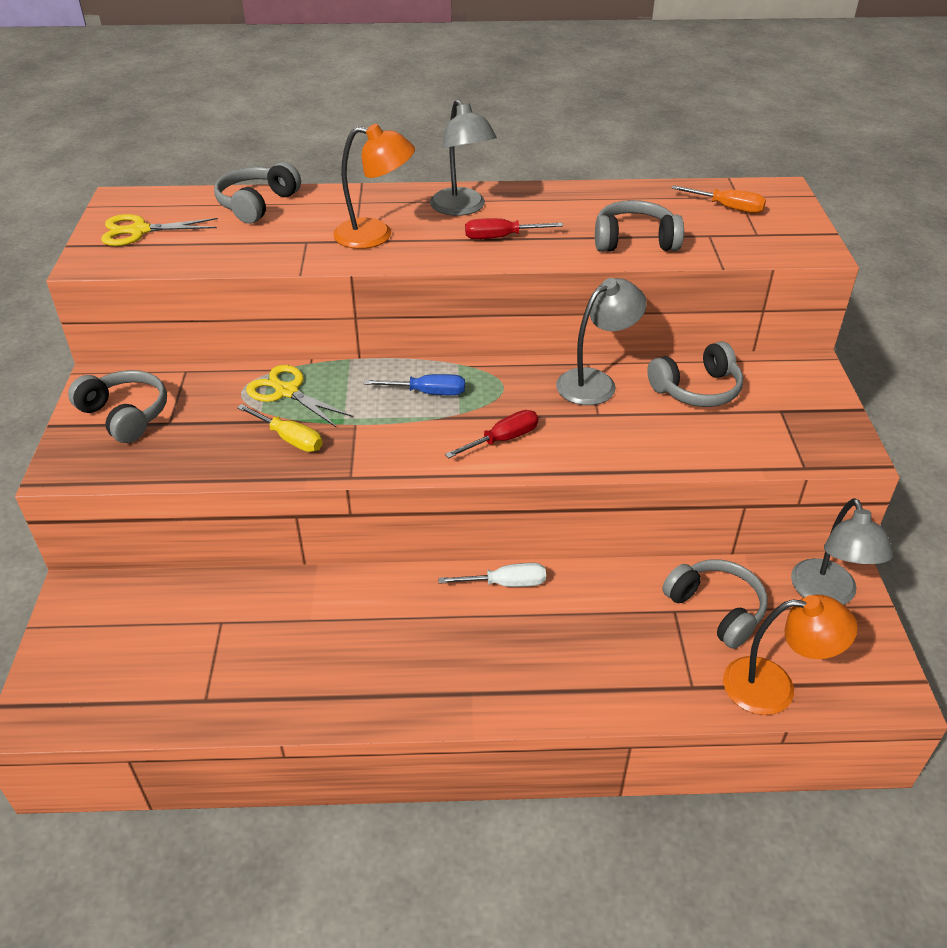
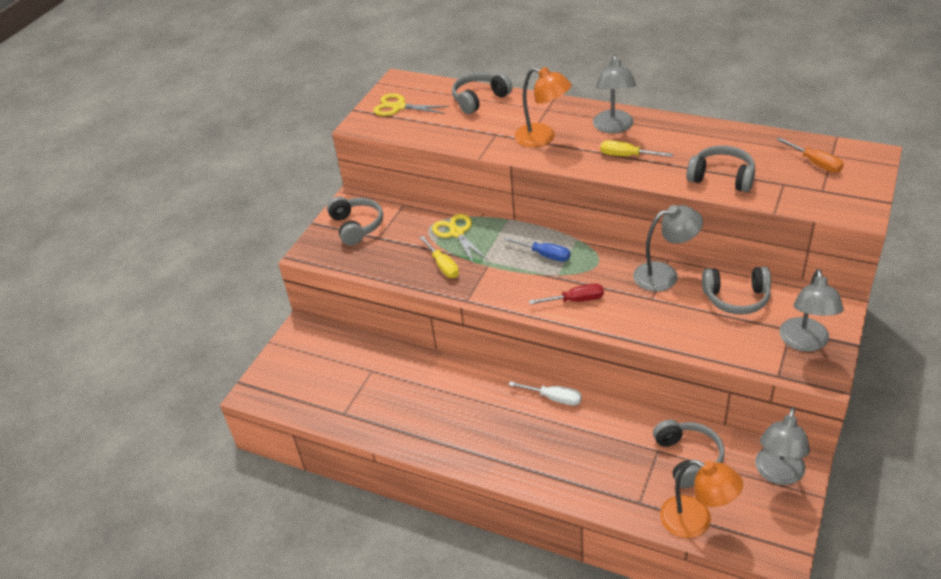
camera: 30 degrees right, 0 degrees up
red screwdriver [465,218,563,239] -> yellow screwdriver [600,140,673,157]
none -> grey lamp [780,269,844,352]

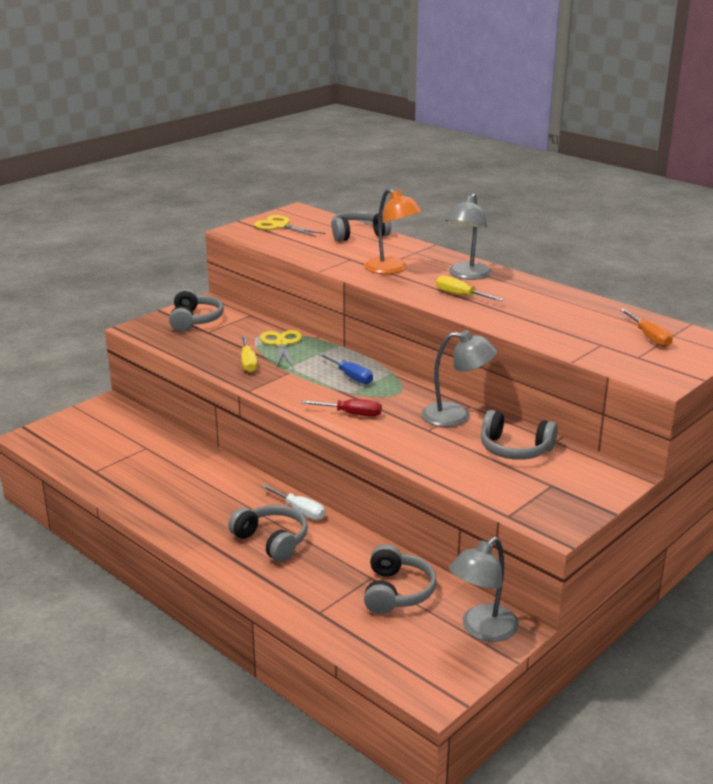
camera: 15 degrees right, 15 degrees down
orange lamp [660,460,743,538] -> none
grey headphones [686,145,755,192] -> grey headphones moved to [228,505,308,562]
grey lamp [780,269,844,352] -> none

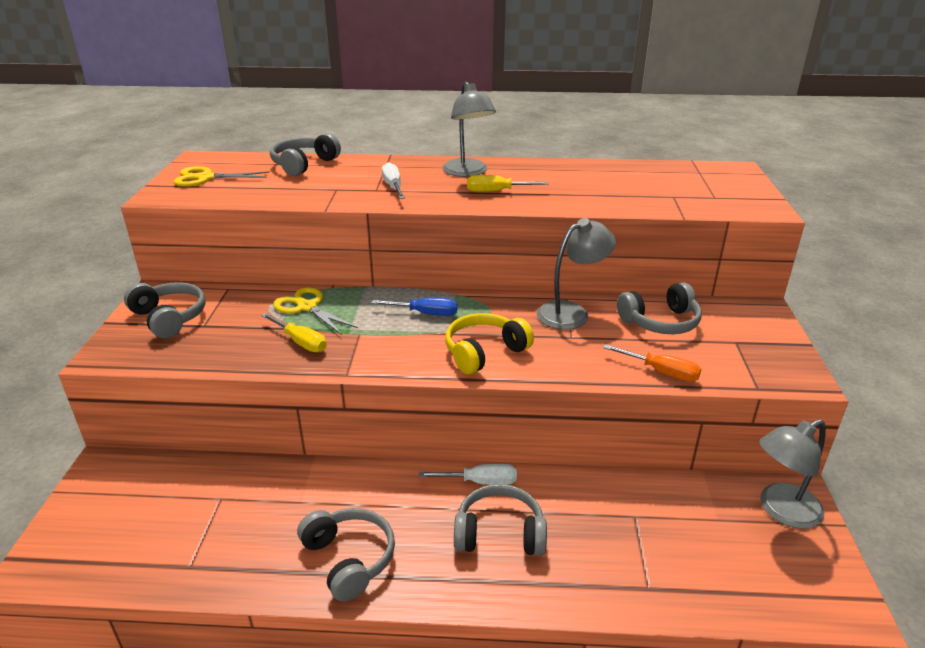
camera: 40 degrees left, 5 degrees up
red screwdriver [302,399,382,416] -> yellow headphones [445,313,534,374]
grey headphones [364,544,437,614] -> grey headphones moved to [297,508,395,602]
orange lamp [365,188,422,274] -> white screwdriver [382,162,405,199]
grey lamp [449,537,519,642] -> grey lamp turned 60 degrees clockwise [759,419,826,529]
orange screwdriver [620,309,673,347] -> orange screwdriver moved to [603,344,701,382]

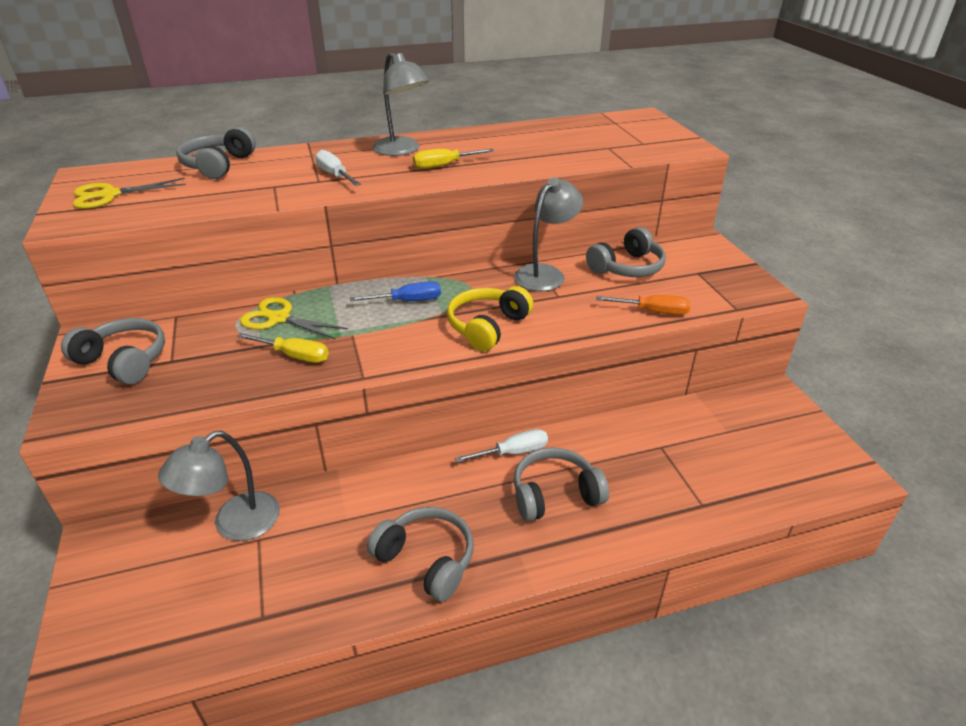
camera: 20 degrees left, 5 degrees up
grey lamp [759,419,826,529] -> grey lamp moved to [158,431,280,541]

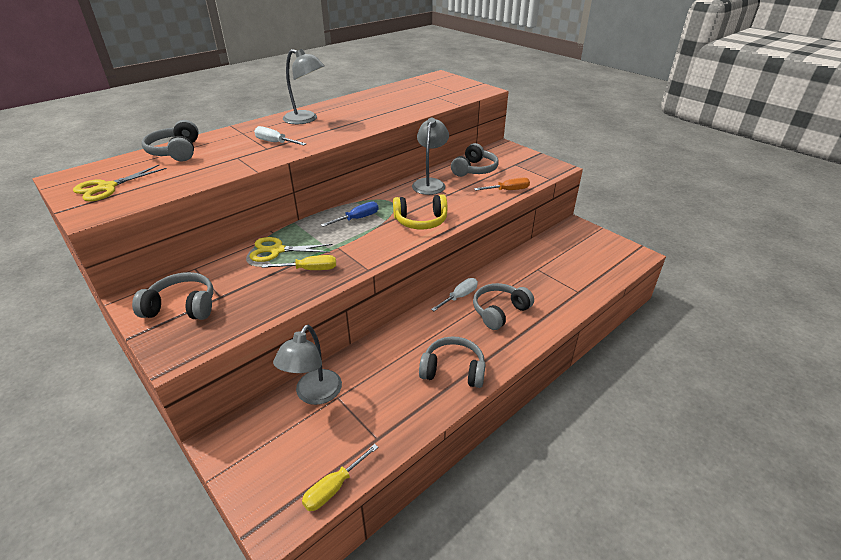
camera: 25 degrees left, 0 degrees up
yellow screwdriver [413,149,494,169] -> yellow screwdriver moved to [302,444,378,511]
yellow headphones [447,286,533,351] -> yellow headphones turned 105 degrees counterclockwise [393,195,447,229]

